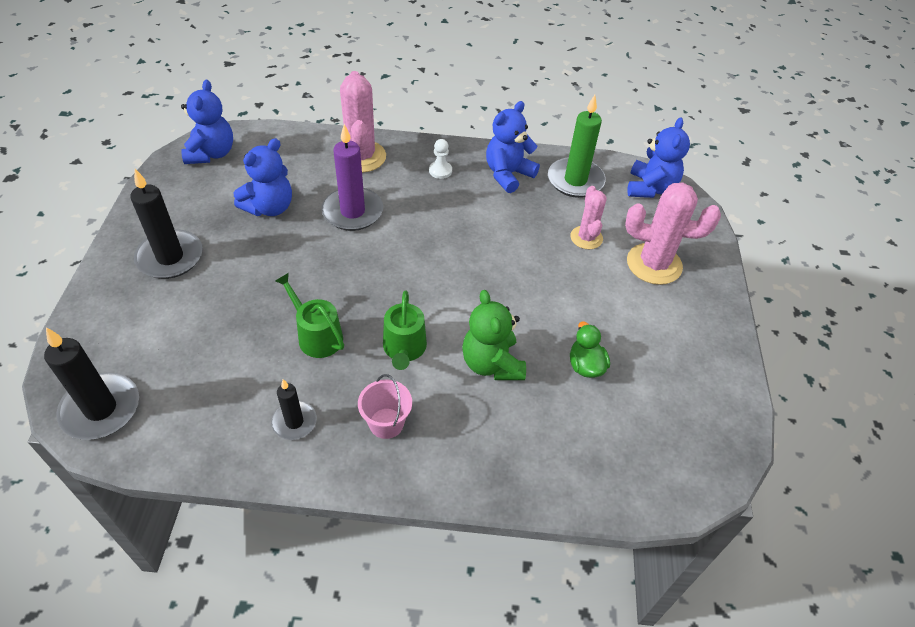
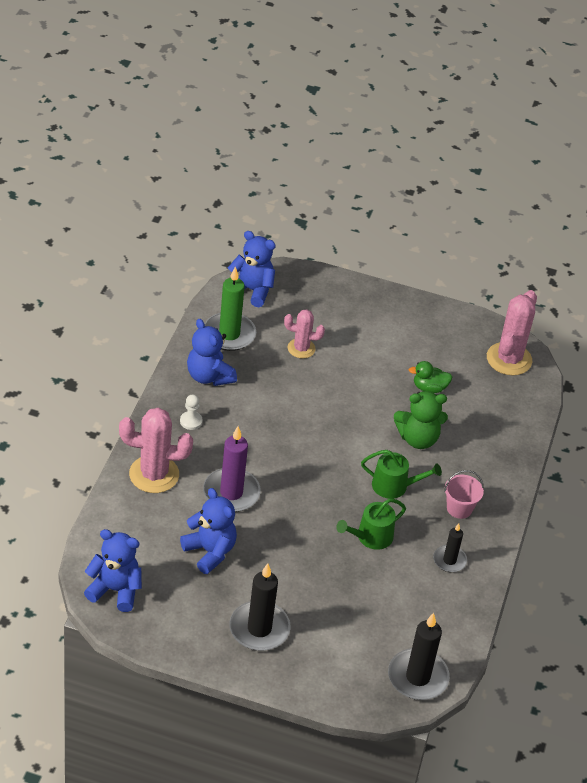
camera: 80 degrees left, 5 degrees down
pink cactus [625,182,721,285] -> pink cactus moved to [487,290,537,376]

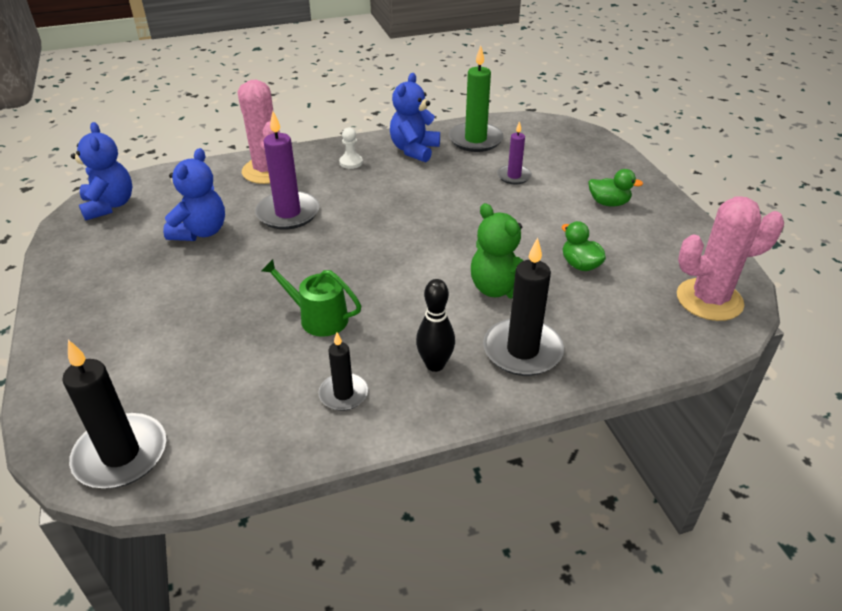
camera: 60 degrees right, 5 degrees down
blue teddy bear [228,231,276,307] -> none
black candle [229,563,291,651] -> black candle moved to [483,238,564,376]
pink cactus [284,309,325,359] -> purple candle [497,121,532,184]
green watering can [361,450,442,499] -> none
pink bucket [444,470,484,519] -> black bowling pin [416,279,455,372]
none -> green duck [588,169,643,207]

